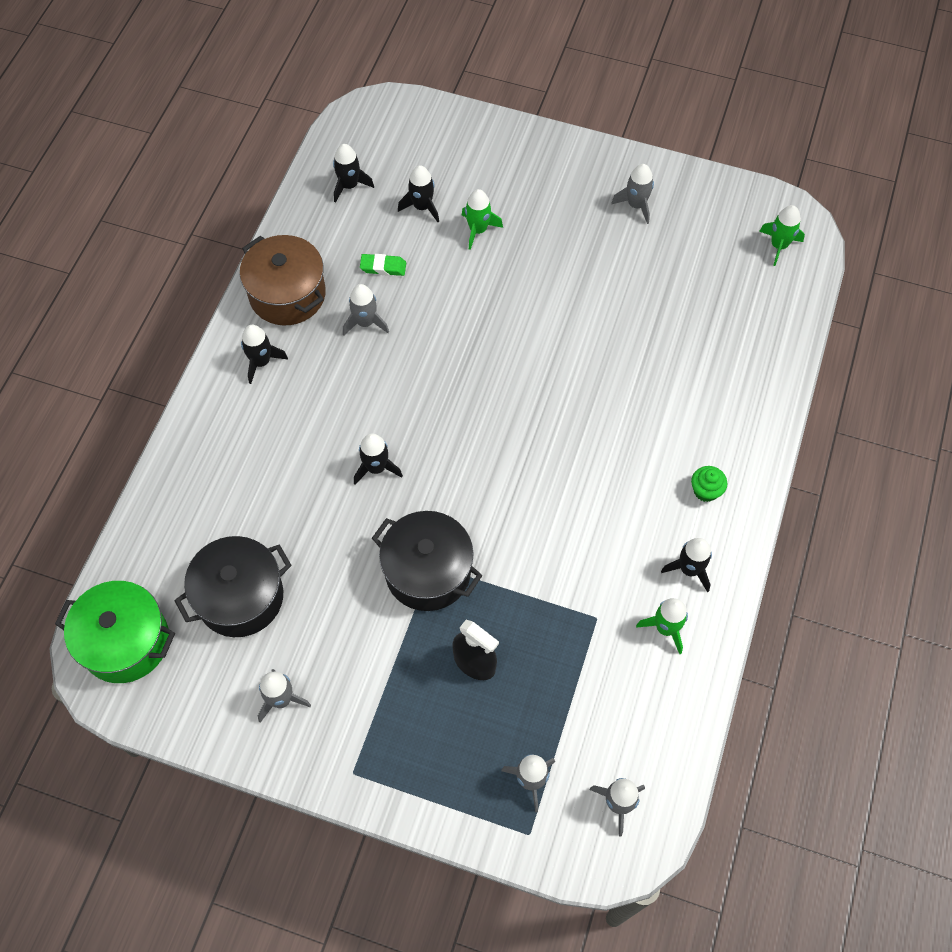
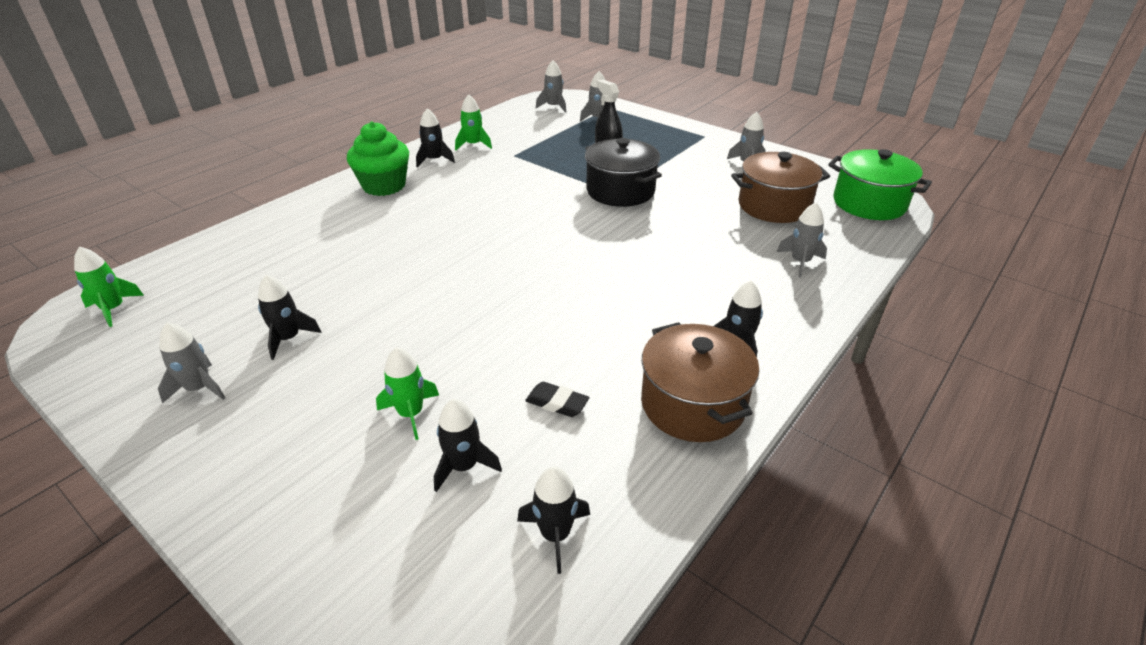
camera: 160 degrees left, 25 degrees down
black pot [174,536,292,637] -> brown pot [731,152,830,223]
grey rocket [343,284,389,336] -> grey rocket moved to [777,203,827,278]
black rocket [354,433,403,485] -> black rocket moved to [258,275,321,360]
green eraser [360,254,406,276] -> black eraser [525,382,589,417]
green cupcake [691,466,727,502] -> green cupcake [347,121,409,196], size x2.05

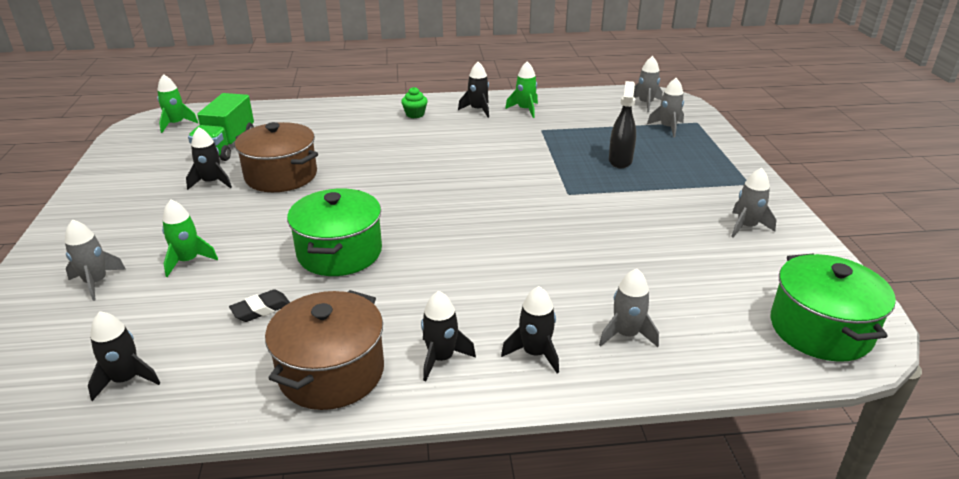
camera: 45 degrees right, 5 degrees down
grey rocket [158,323,225,404] -> grey rocket moved to [65,219,126,301]
green cupcake [347,121,409,196] -> green cupcake [401,87,428,118], size x0.49
black rocket [434,399,502,492] -> black rocket moved to [501,286,559,373]
black eraser [525,382,589,417] -> black eraser turned 75 degrees clockwise [229,289,290,322]
black pot [585,138,662,207] -> none
brown pot [731,152,830,223] -> brown pot moved to [235,122,318,192]
none -> green truck [188,93,254,161]
none -> green pot [287,188,382,276]

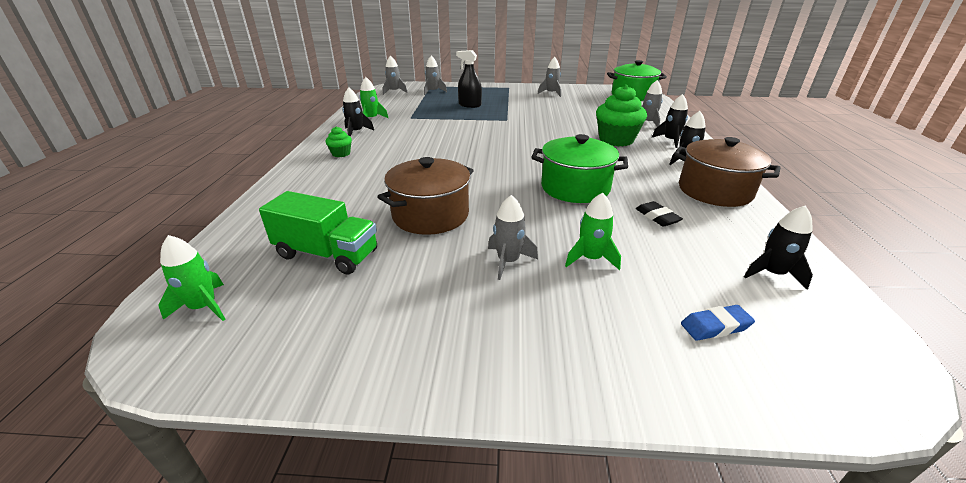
camera: 80 degrees left, 0 degrees up
grey rocket [65,219,126,301] -> grey rocket moved to [488,195,538,280]
black rocket [186,127,232,190] -> none
none -> green cupcake [596,85,647,146]
none -> blue eraser [681,305,755,341]

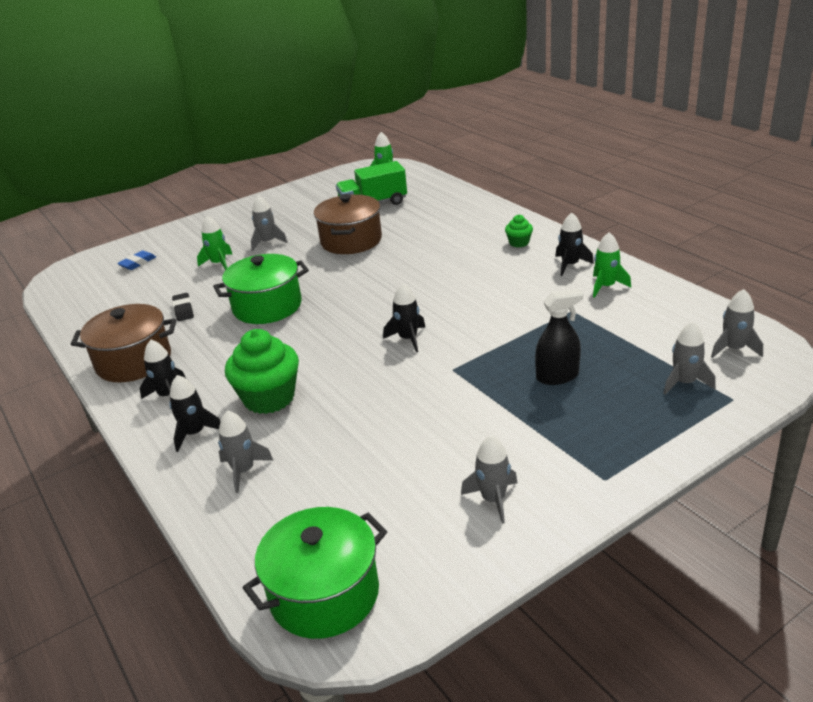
camera: 145 degrees right, 0 degrees up
black eraser [636,201,683,227] -> black eraser turned 45 degrees clockwise [172,293,194,321]
black rocket [744,205,813,290] -> black rocket moved to [383,283,426,352]

